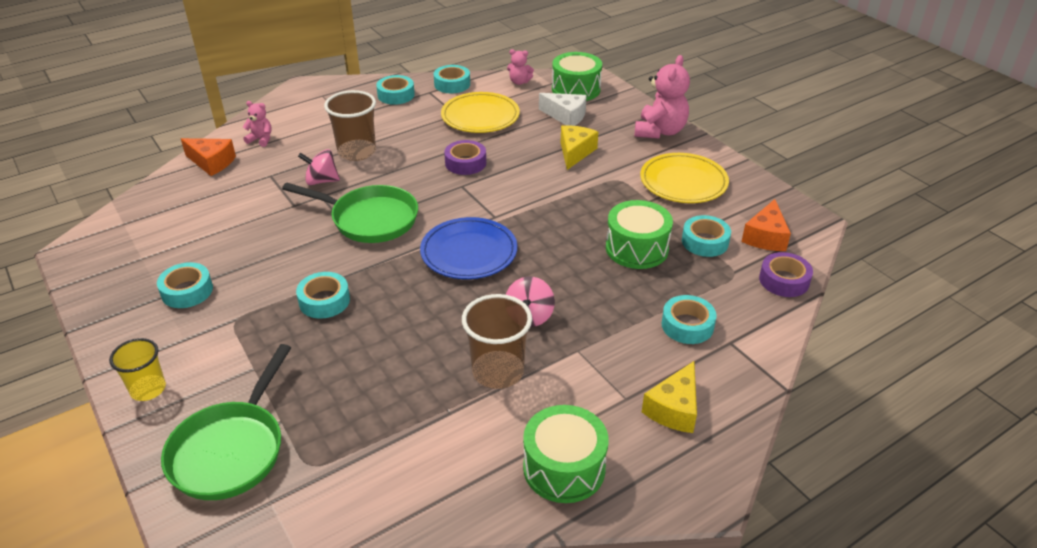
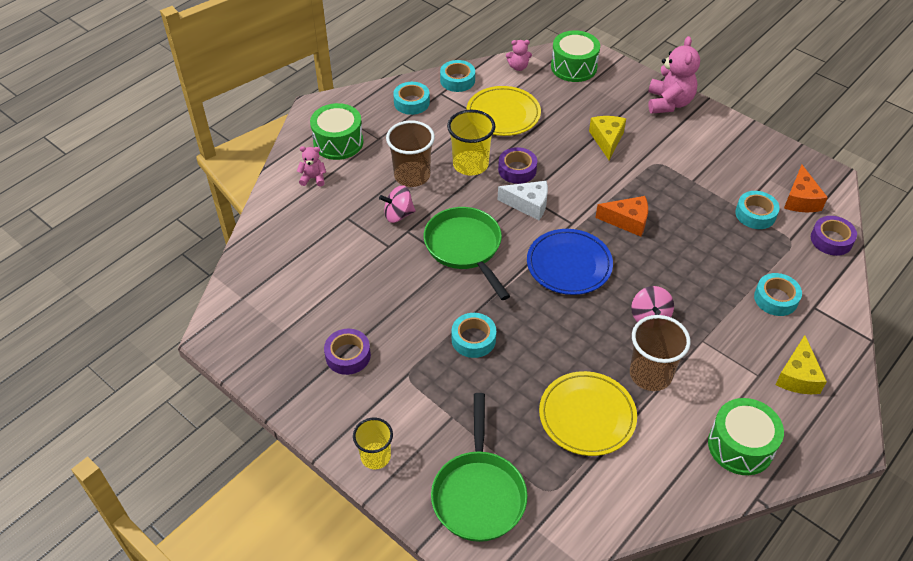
camera: 15 degrees left, 10 degrees up
turquoise tape [157,262,213,308] -> purple tape [324,329,371,375]
orange cheese [181,138,236,176] -> orange cheese moved to [595,196,648,237]
green pan [282,183,418,243] -> green pan turned 120 degrees counterclockwise [424,207,510,300]
white cheese [539,93,587,126] -> white cheese moved to [498,181,548,220]
green drum [606,200,673,269] -> green drum moved to [310,103,364,160]
yellow plate [640,153,729,203] -> yellow plate moved to [539,371,637,456]
none -> yellow cup [447,110,496,176]

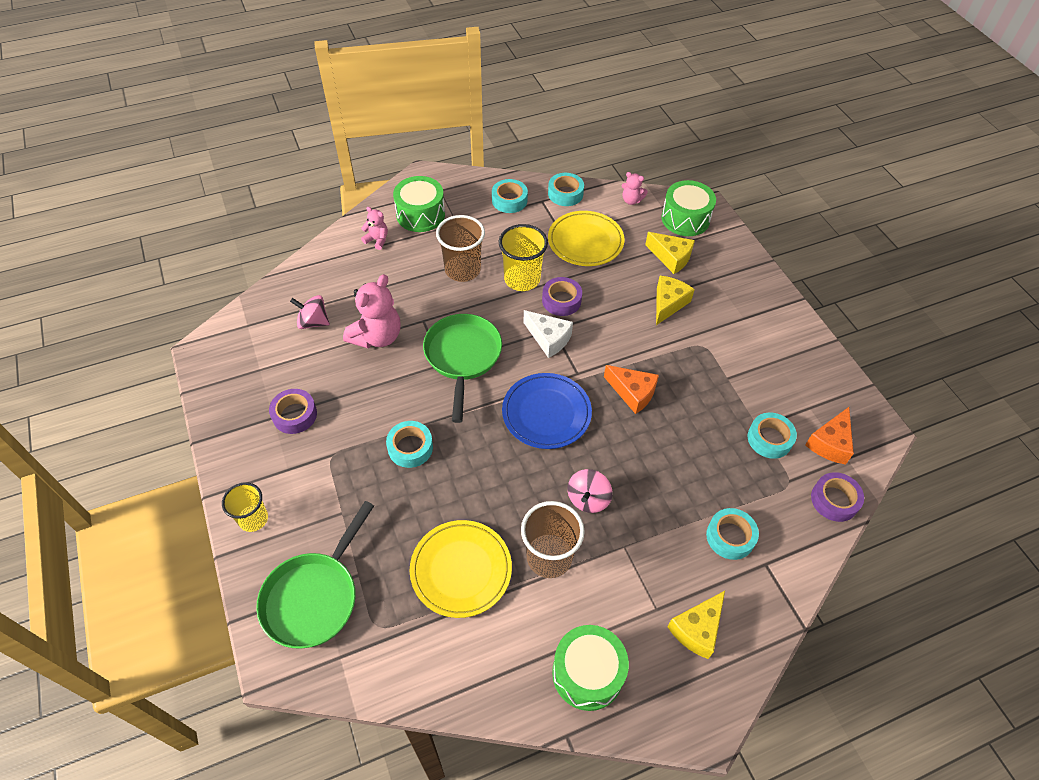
camera: 25 degrees right, 5 degrees up
pink spinning top [379,185,416,223] -> pink spinning top moved to [290,295,330,329]
pink teddy bear [648,36,700,113] -> pink teddy bear moved to [343,274,401,348]
none -> yellow cheese [645,232,695,274]

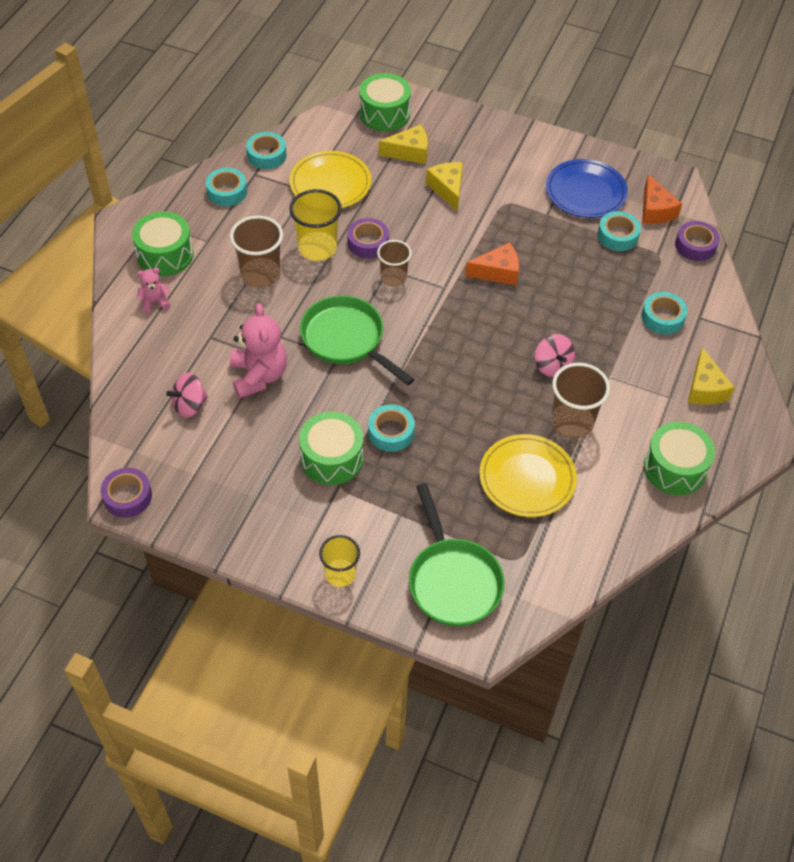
camera: 45 degrees left, 0 degrees up
purple tape [269,389,317,434] -> purple tape moved to [101,468,152,518]
blue plate [502,373,592,449] -> blue plate moved to [546,159,628,218]
white cheese [523,310,573,358] -> brown cup [377,240,412,287]
pink teddy bear [622,172,648,205] -> none
none -> green drum [299,412,363,485]

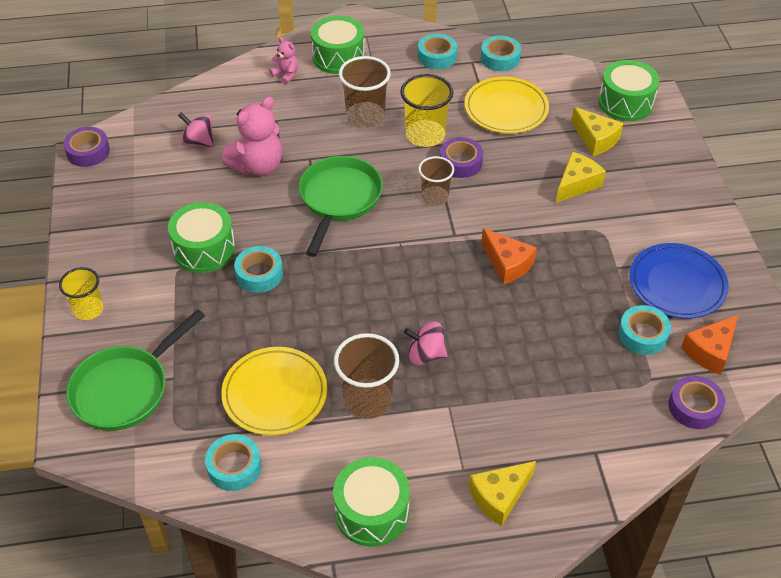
camera: 60 degrees right, 5 degrees down
pink spinning top [535,334,575,377] -> pink spinning top turned 60 degrees clockwise [404,321,448,365]
turquoise tape [641,292,688,335] -> turquoise tape moved to [205,434,262,491]

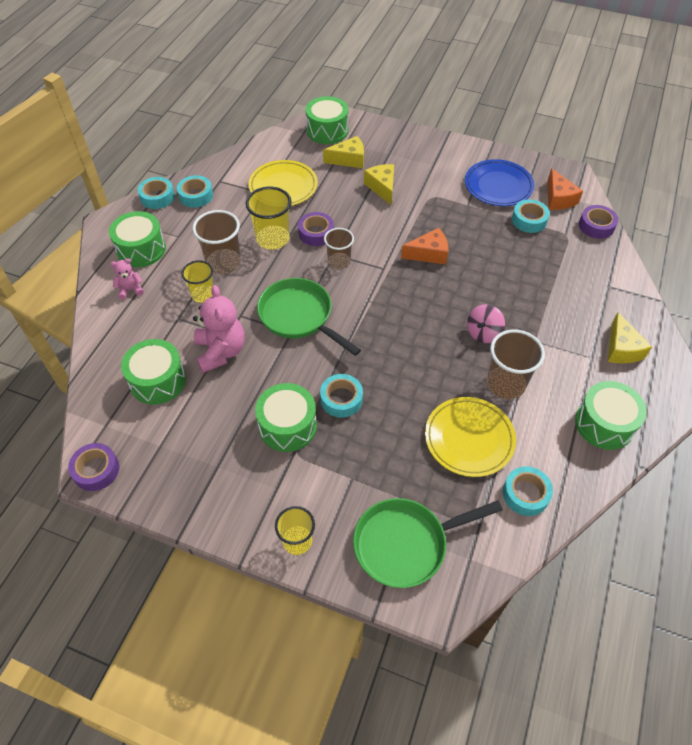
camera: 60 degrees left, 5 degrees up
green pan [66,309,205,431] -> green pan turned 90 degrees clockwise [353,498,503,588]
pink spinning top [178,112,214,147] -> green drum [121,339,186,405]
turquoise tape [481,36,521,71] -> turquoise tape moved to [138,177,175,209]
none -> yellow cup [182,260,213,303]

